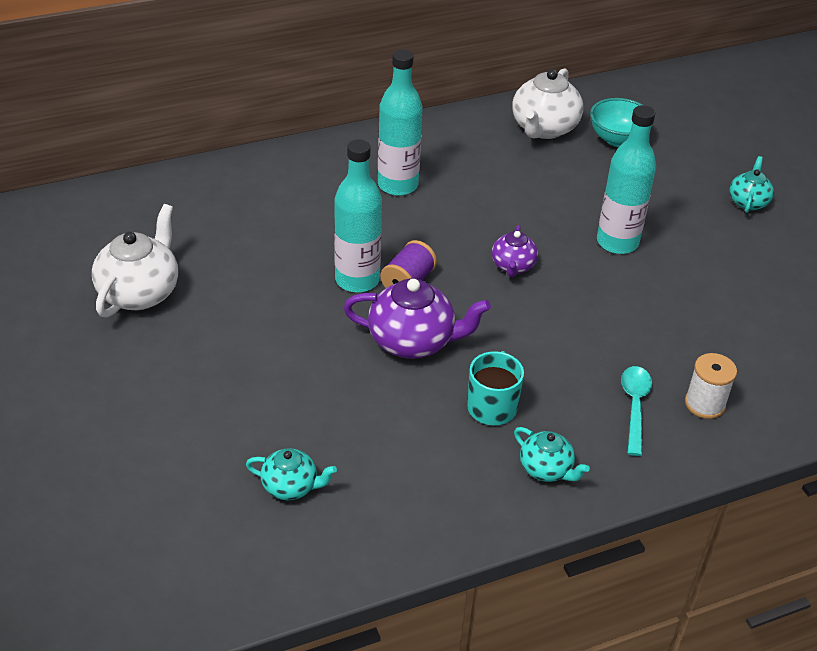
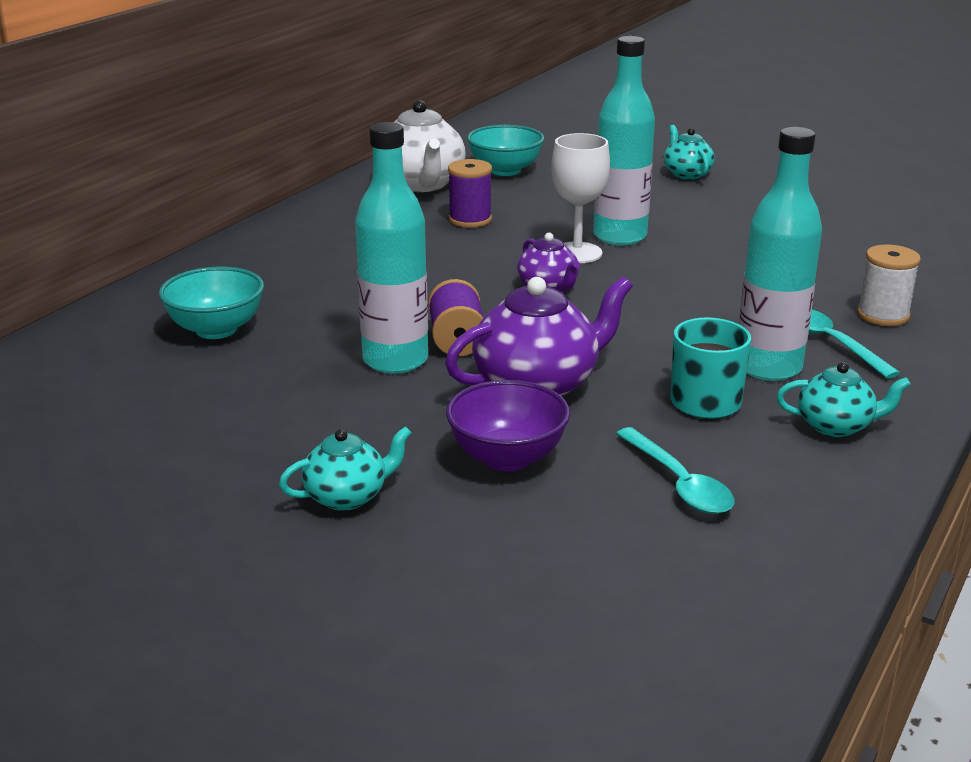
camera: 35 degrees left, 15 degrees down
white teapot [92,204,178,318] -> none
turquoise teapot [246,448,337,500] -> turquoise teapot moved to [279,426,411,511]
turquoise bottle [378,49,423,196] -> turquoise bottle moved to [739,127,822,381]
none -> turquoise bowl [159,267,264,339]
none -> purple bowl [446,380,570,471]
none -> purple spool [448,159,492,228]
none -> white goblet [551,133,610,263]
none -> turquoise spoon [616,427,734,514]

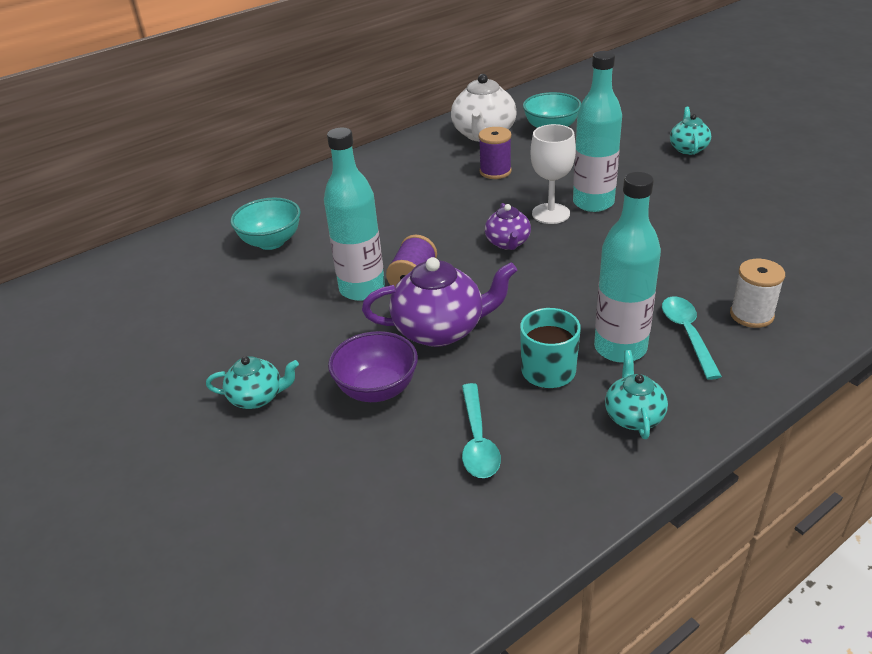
camera: 25 degrees right, 10 degrees up
turquoise teapot [776,362,911,437] -> turquoise teapot turned 120 degrees counterclockwise [605,350,668,439]

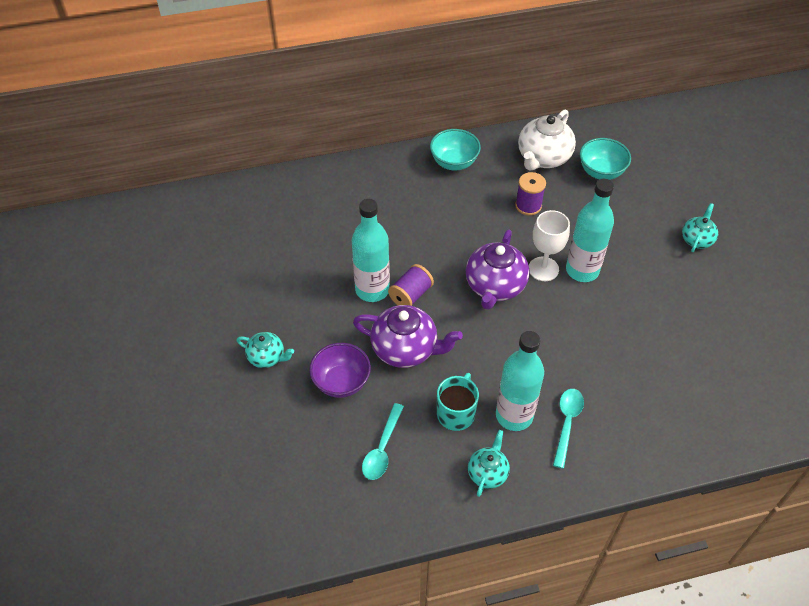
camera: 20 degrees right, 15 degrees up
turquoise bowl [231,198,301,250] -> turquoise bowl moved to [430,129,481,170]
purple teapot [485,203,531,250] -> purple teapot [466,230,530,310], size x1.74
white spool [730,259,785,328] -> none

